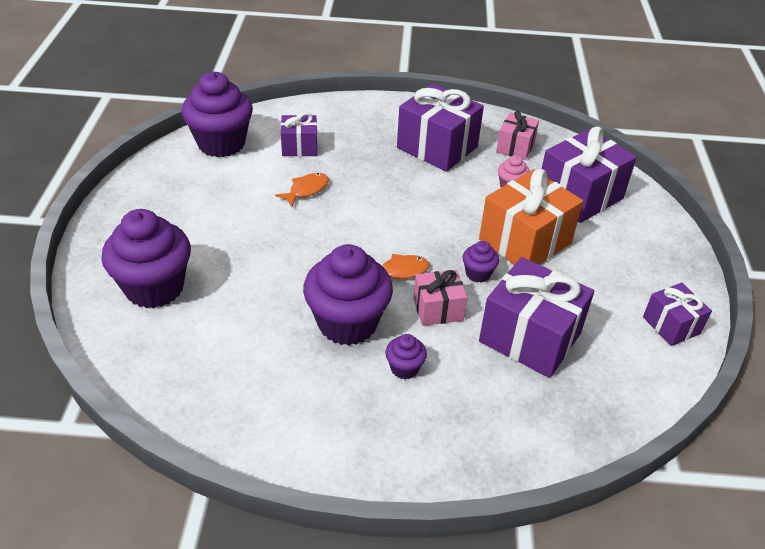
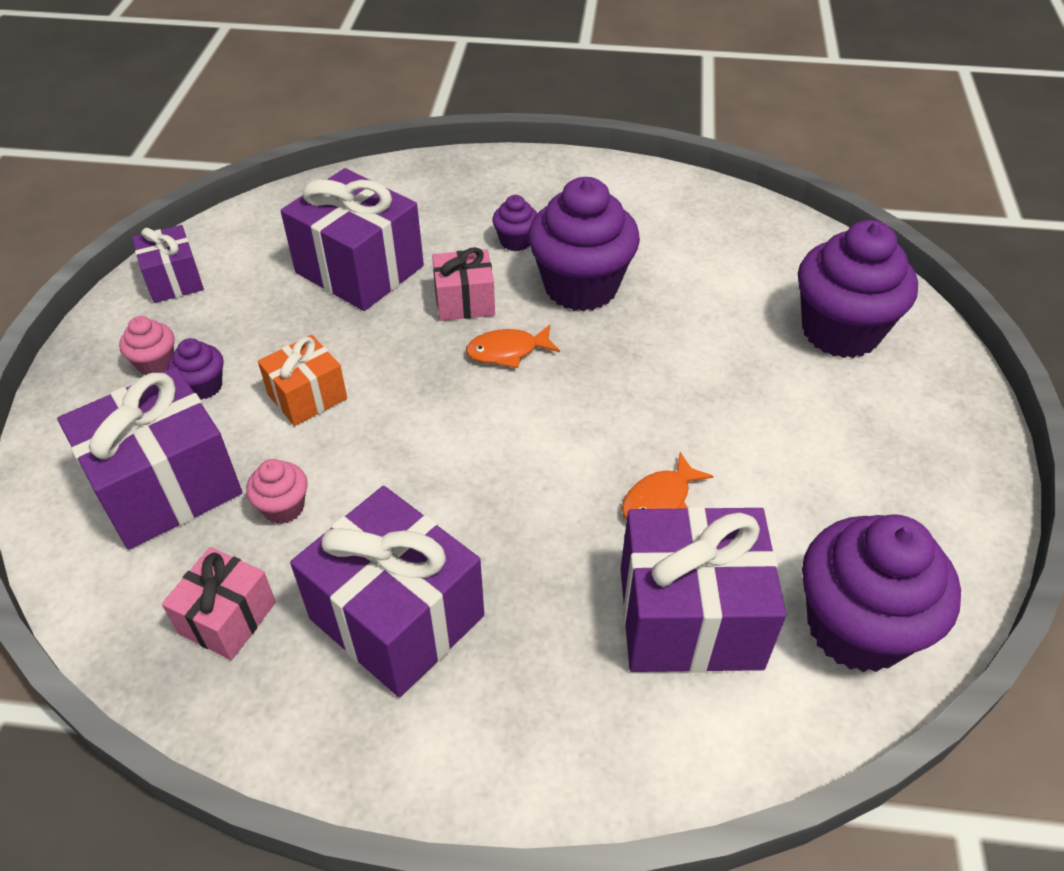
camera: 175 degrees left, 5 degrees up
purple gift [281,112,318,156] -> purple gift [621,506,786,673], size x1.80
purple cupcake [463,241,499,283] -> purple cupcake moved to [168,338,224,400]
orange gift [479,169,583,265] -> orange gift [258,335,347,426], size x0.56
none -> pink cupcake [119,316,174,375]

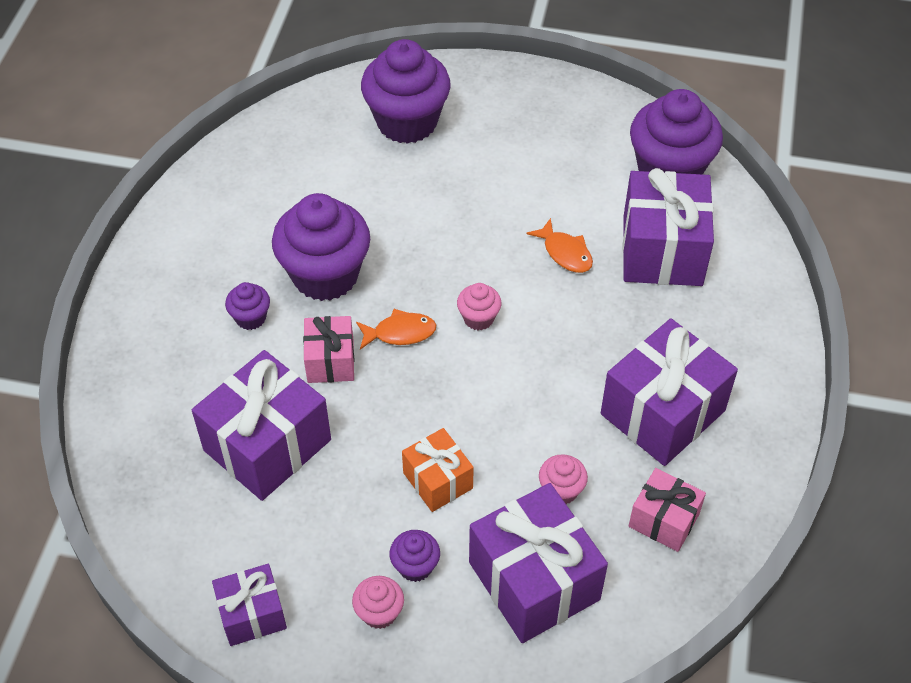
camera: 85 degrees left, 5 degrees up
orange fish [466,325,560,368] -> orange fish turned 90 degrees counterclockwise [356,309,436,350]
none -> pink cupcake [457,283,502,330]

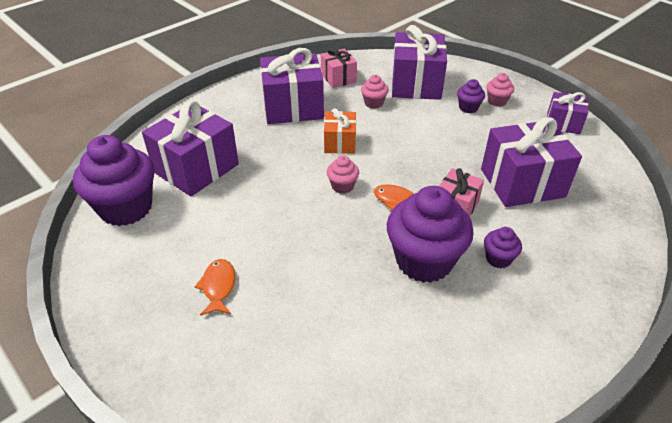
camera: 145 degrees left, 10 degrees down
purple cupcake [361,39,451,144] -> none
orange gift [402,428,474,512] -> orange gift moved to [324,108,356,154]
orange fish [526,218,593,273] -> orange fish moved to [194,259,235,316]

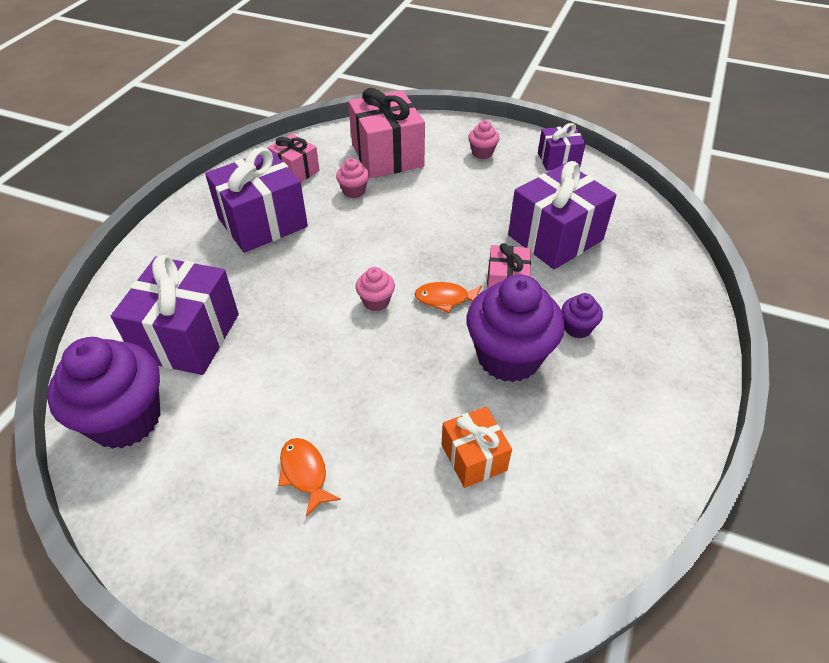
camera: 25 degrees left, 5 degrees up
orange gift [324,108,356,154] -> orange gift moved to [441,407,512,488]
purple gift [392,25,447,100] -> pink gift [348,88,425,178]
purple cupcake [457,79,485,113] -> none

